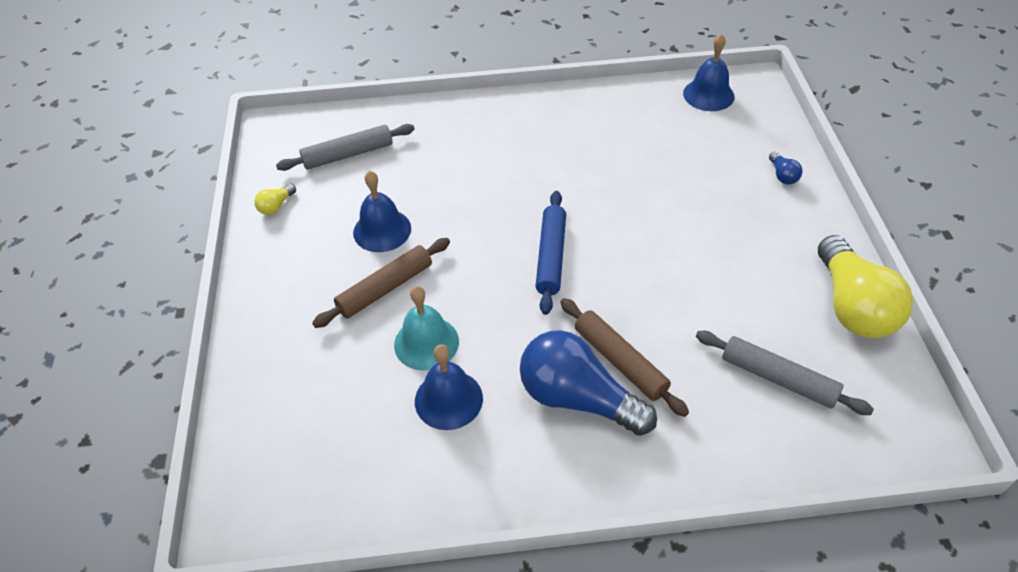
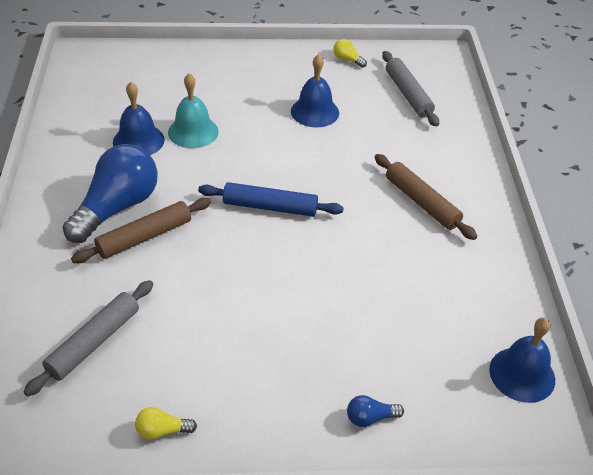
camera: 90 degrees right, 5 degrees down
brown rolling pin [312,238,450,328] -> brown rolling pin moved to [375,154,477,240]
yellow light bulb [818,235,913,338] -> yellow light bulb [135,407,197,440], size x0.41

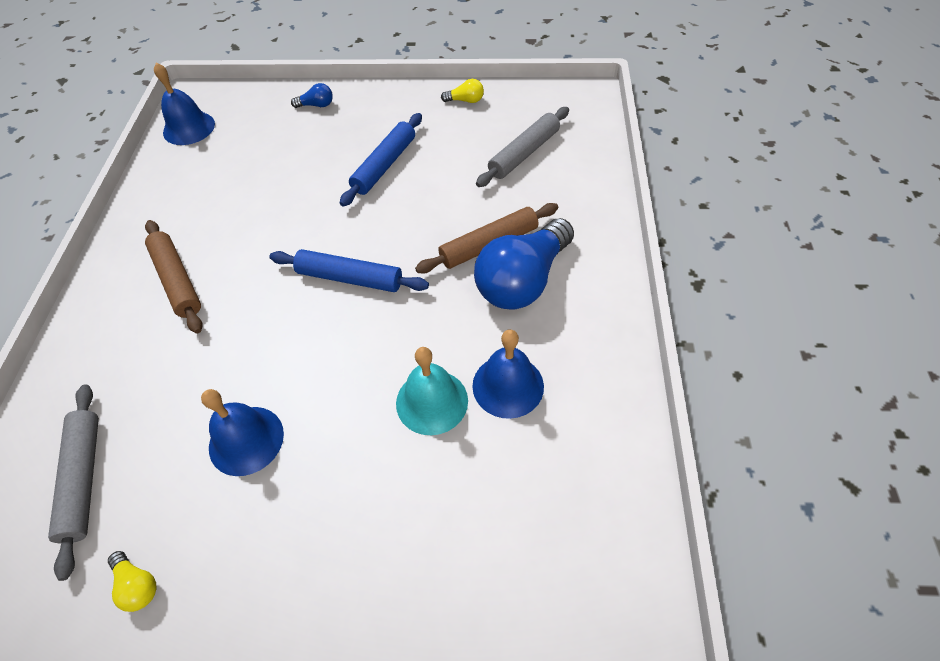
camera: 170 degrees left, 10 degrees up
none -> blue rolling pin [340,113,422,207]

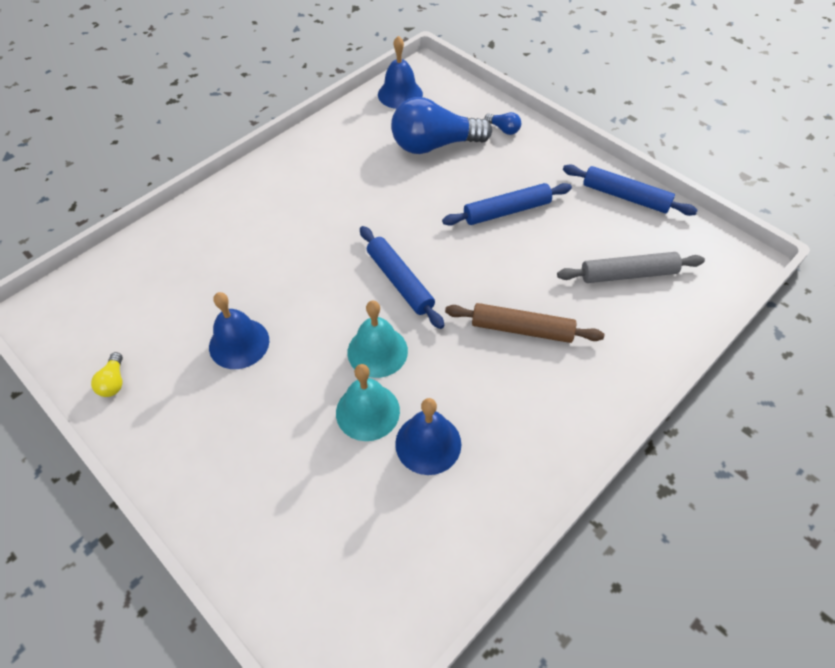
camera: 40 degrees right, 0 degrees up
grey rolling pin [48,384,99,581] -> none
brown rolling pin [145,220,203,334] -> none
yellow light bulb [441,79,484,103] -> blue rolling pin [563,165,698,216]
blue light bulb [474,218,574,310] -> blue light bulb moved to [391,97,492,154]
none -> turquoise bell [347,301,408,378]

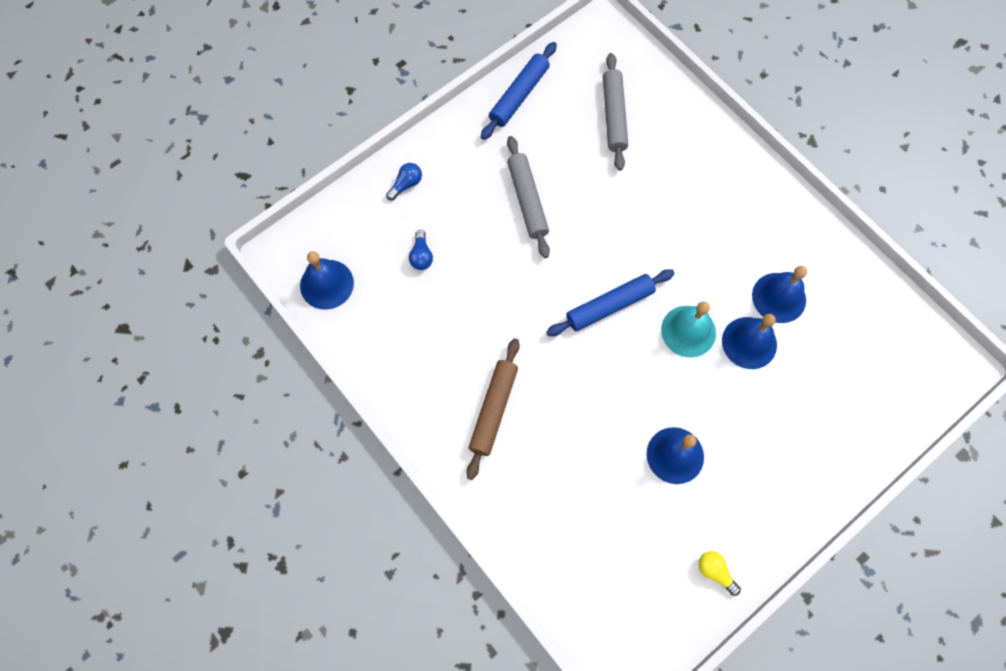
camera: 85 degrees left, 15 degrees up
yellow light bulb [91,352,123,397] -> yellow light bulb turned 135 degrees counterclockwise [698,551,741,596]
turquoise bell [336,364,400,441] -> blue bell [722,314,777,369]
blue light bulb [391,97,492,154] -> blue light bulb [409,230,433,270], size x0.41
blue rolling pin [442,183,572,226] -> grey rolling pin [507,136,550,258]
brown rolling pin [445,303,604,343] -> brown rolling pin moved to [466,338,520,480]

